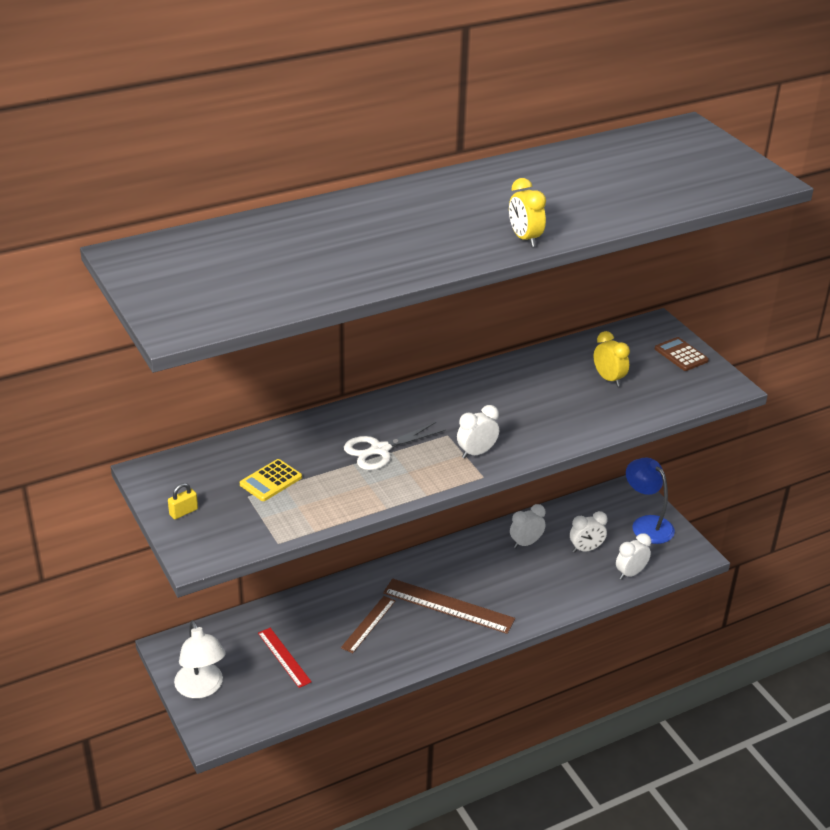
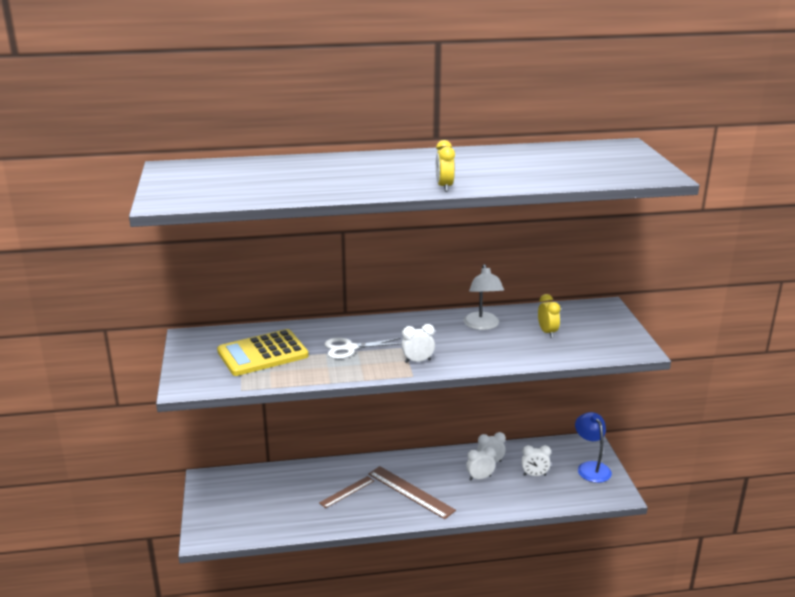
camera: 20 degrees right, 10 degrees down
yellow padlock [168,483,198,519] -> none
white lamp [174,620,226,699] -> white lamp moved to [463,264,504,330]
yellow calculator [240,459,302,501] -> yellow calculator [217,329,309,376], size x2.03
red ruler [258,628,312,688] -> none
white clock [616,533,651,580] -> white clock moved to [466,447,495,481]
brown calculator [655,337,709,371] -> none

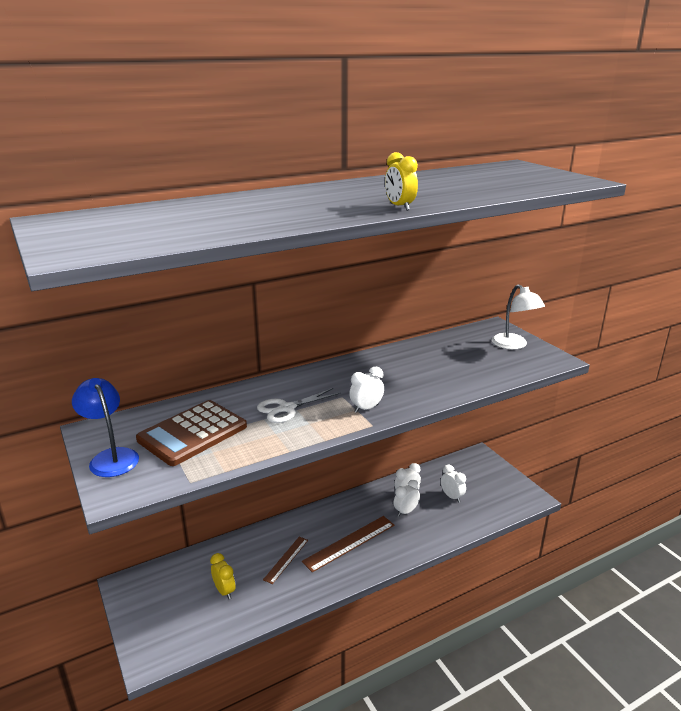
camera: 20 degrees left, 0 degrees up
yellow calculator [217,329,309,376] -> brown calculator [136,400,247,466]
brown ruler [369,466,456,519] -> brown ruler turned 60 degrees counterclockwise [302,516,394,572]
white lamp [463,264,504,330] -> white lamp moved to [492,284,545,349]
white clock [521,445,551,476] -> white clock turned 105 degrees counterclockwise [441,465,466,503]
yellow clock [538,294,561,338] -> yellow clock moved to [210,553,235,599]
blue lamp [575,412,612,483] -> blue lamp moved to [72,378,139,477]

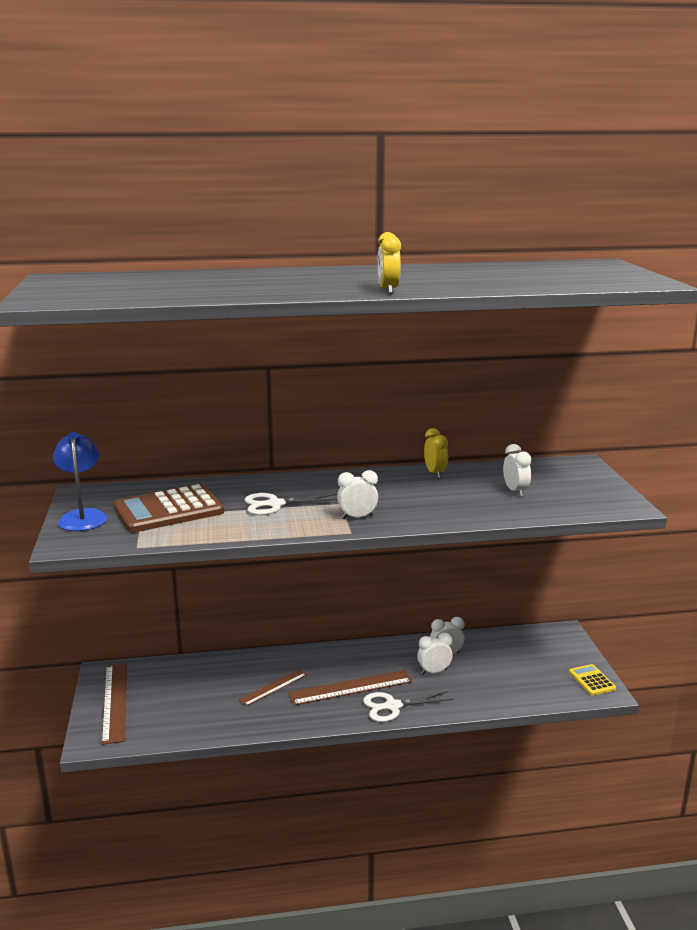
camera: 20 degrees right, 5 degrees down
yellow clock [210,553,235,599] -> yellow clock moved to [424,428,448,478]
white clock [441,465,466,503] -> white clock moved to [503,444,532,497]
white lamp [492,284,545,349] -> none
none -> brown ruler [102,663,127,745]
none -> white scissors [363,691,453,722]
none -> yellow calculator [569,664,616,696]

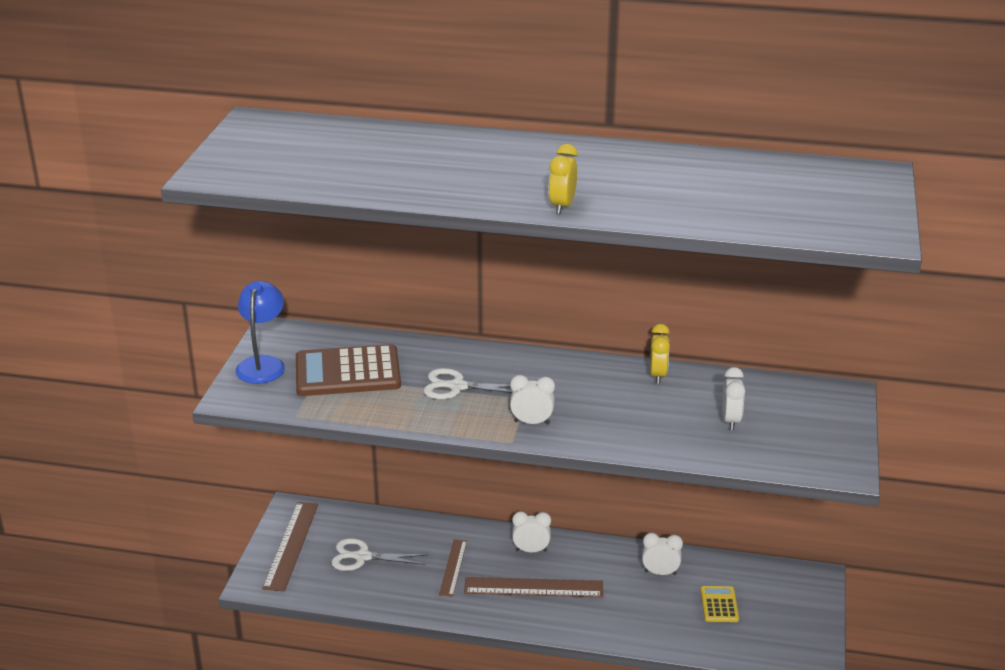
camera: 20 degrees right, 10 degrees up
brown ruler [239,669,307,706] -> brown ruler turned 60 degrees counterclockwise [439,539,467,597]
white scissors [363,691,453,722] -> white scissors moved to [331,538,428,571]
white clock [417,633,453,674] -> white clock moved to [512,511,551,552]
yellow calculator [569,664,616,696] -> yellow calculator moved to [701,586,739,622]

